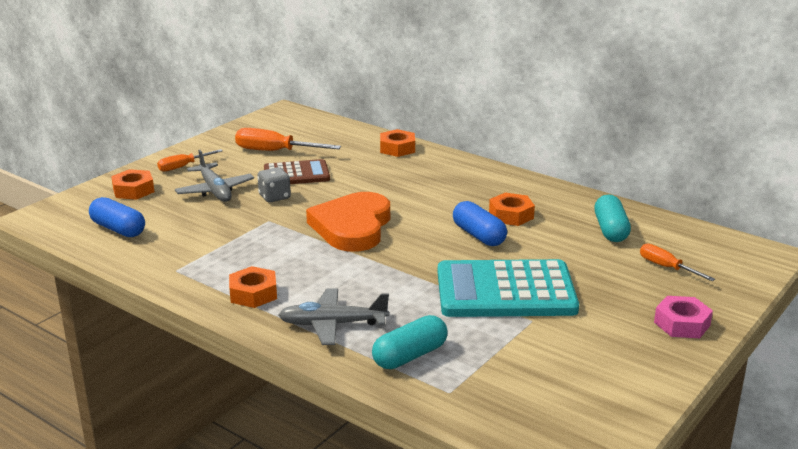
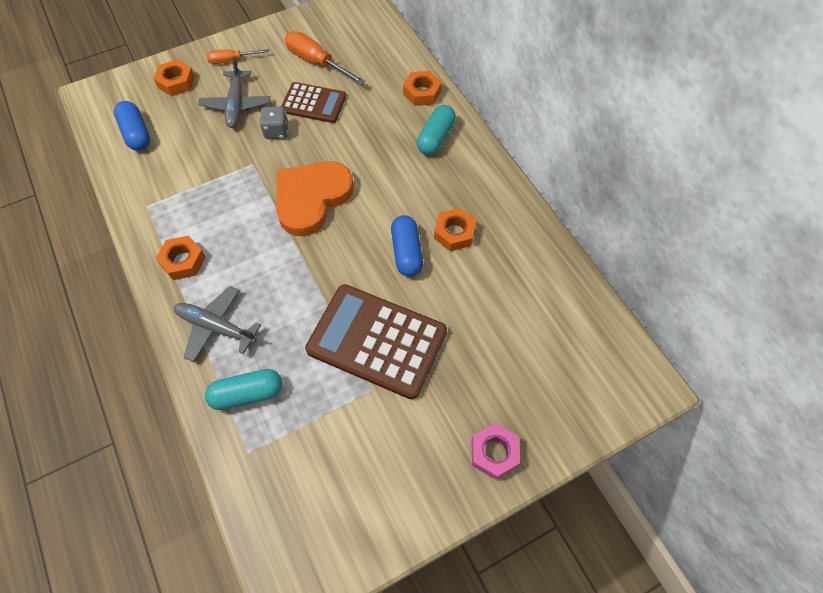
camera: 25 degrees right, 35 degrees up
turquoise calculator [438,259,579,317] -> brown calculator [305,284,447,400]
turquoise capsule [594,195,631,242] -> turquoise capsule moved to [417,105,456,155]
orange screwdriver [640,243,715,281] -> none

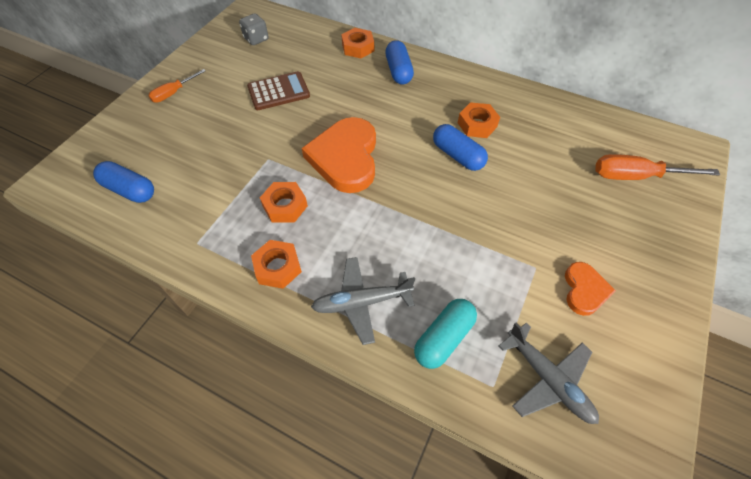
camera: 35 degrees left, 5 degrees down
orange nut [154,59,195,96] -> orange nut moved to [260,182,308,223]
grey plane [198,58,270,128] -> grey plane moved to [499,322,599,424]
grey dice [259,106,288,139] -> grey dice moved to [239,13,269,45]
orange screwdriver [285,31,366,85] -> orange screwdriver moved to [595,154,720,180]
brown calculator [305,284,447,400] -> none
turquoise capsule [417,105,456,155] -> blue capsule [385,40,414,84]
pink nut [471,423,520,480] -> none
none -> orange heart [565,262,616,316]

